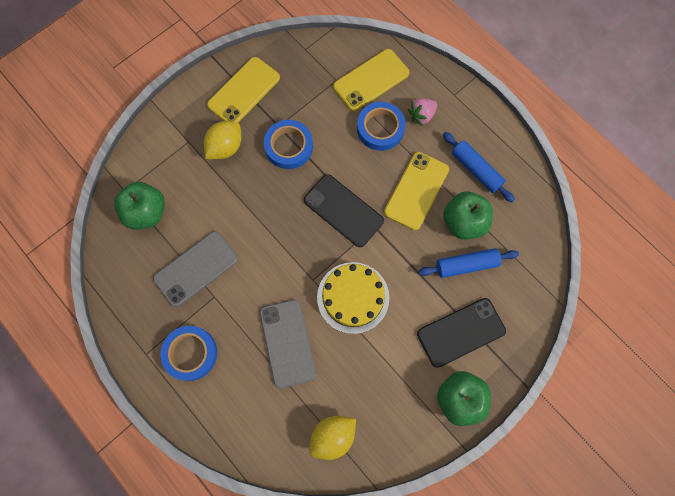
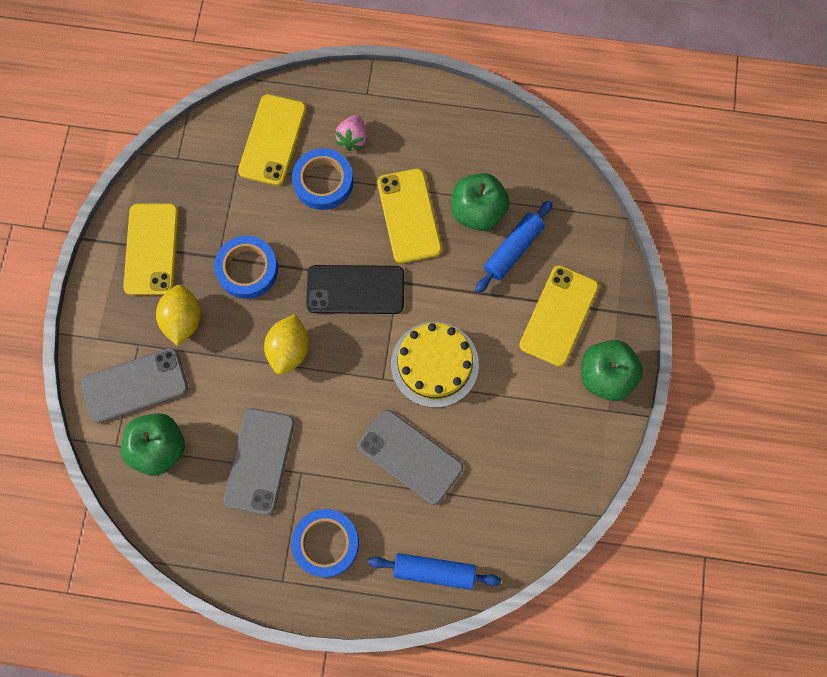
camera: 40 degrees left, 0 degrees up
yellow lemon [309,416,356,460] -> yellow lemon moved to [264,314,309,374]
black phone [417,298,506,368] -> yellow phone [519,265,599,367]
blue rolling pin [443,132,515,202] -> blue rolling pin moved to [368,553,501,590]
none -> grey phone [81,348,188,423]

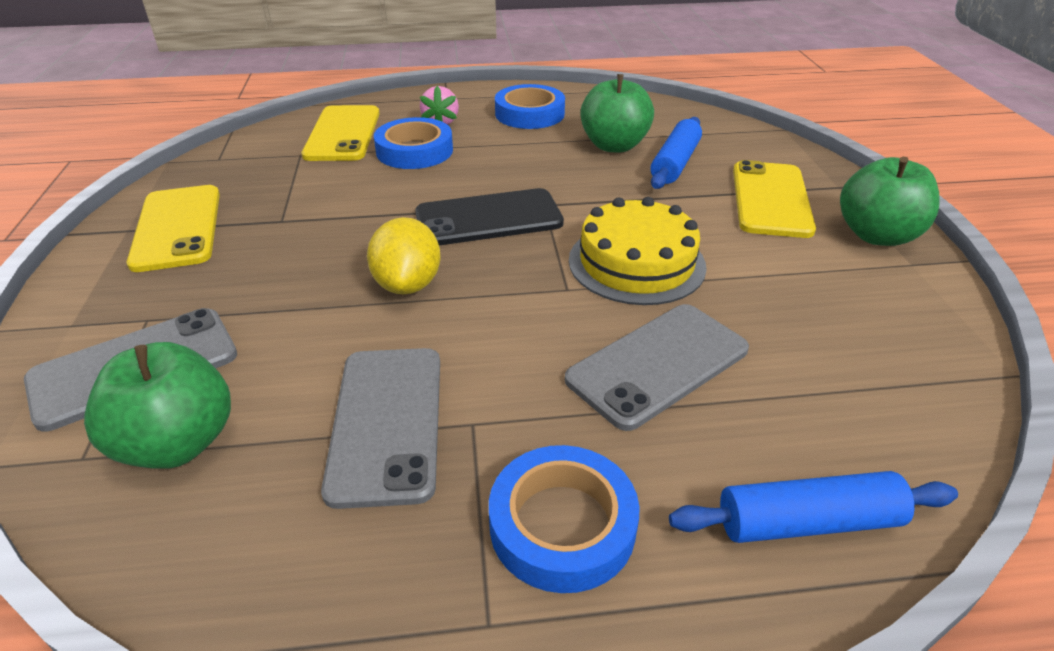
camera: 15 degrees left, 35 degrees down
yellow lemon [156,285,201,346] -> none
blue tape [214,236,278,299] -> blue tape moved to [495,84,565,129]
grey phone [357,409,463,505] -> grey phone turned 60 degrees counterclockwise [565,304,749,431]
yellow phone [377,169,442,263] -> none

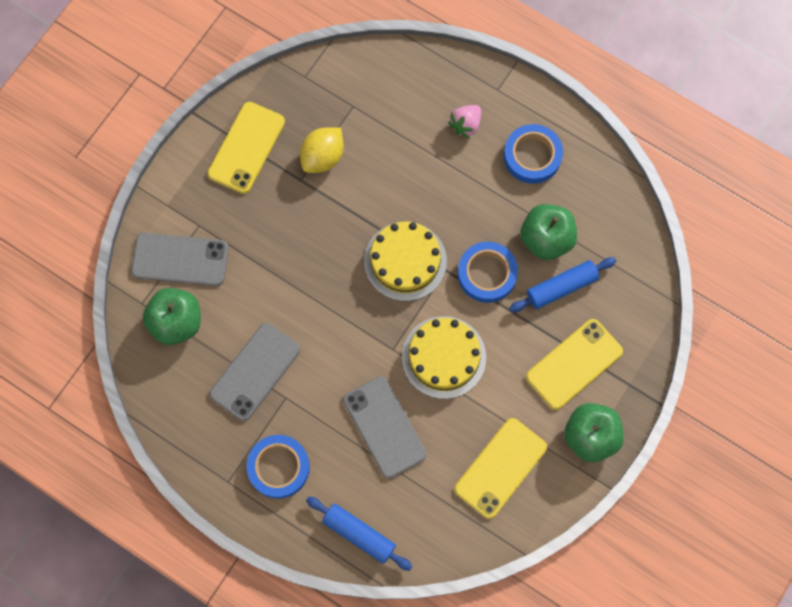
camera: 40 degrees right, 35 degrees up
yellow phone [301,105,380,161] -> yellow phone moved to [454,418,547,519]
yellow lemon [367,217,441,294] -> yellow lemon moved to [300,127,344,173]
blue tape [374,117,453,169] -> blue tape moved to [458,242,518,303]
black phone [415,188,564,245] -> yellow cake [364,222,447,301]
grey phone [565,304,749,431] -> grey phone turned 60 degrees clockwise [343,376,427,479]

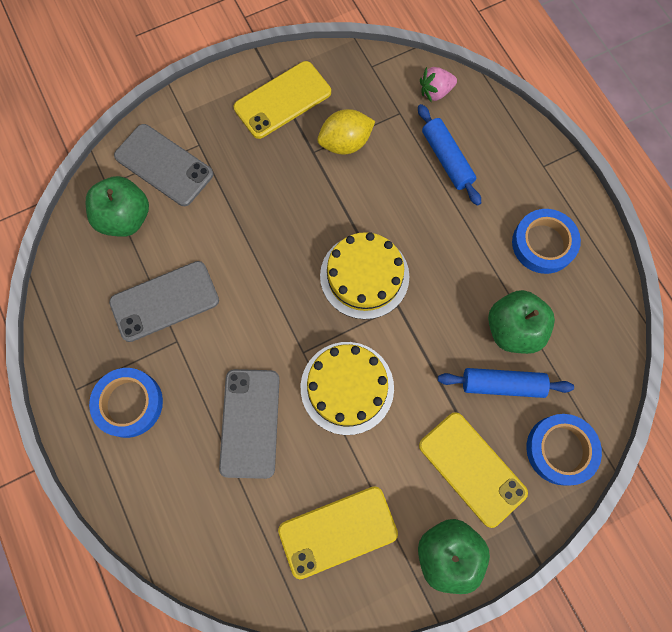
camera: 30 degrees right, 0 degrees up
blue rolling pin [306,497,413,571] -> blue rolling pin moved to [418,104,481,206]
pink strawberry [448,105,481,139] -> pink strawberry moved to [420,67,457,103]
blue tape [458,242,518,303] -> blue tape moved to [526,414,602,485]
yellow phone [526,319,623,410] -> yellow phone turned 60 degrees clockwise [419,412,528,528]

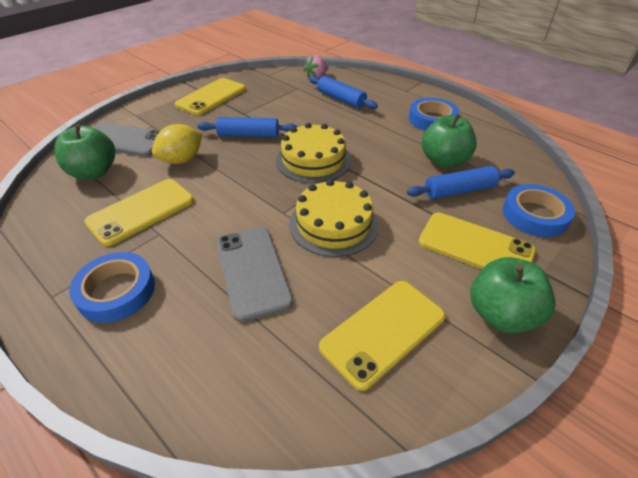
camera: 20 degrees left, 30 degrees down
grey phone [109,261,219,342] -> yellow phone [84,179,194,246]
yellow lemon [317,109,375,154] -> yellow lemon moved to [152,124,202,164]
none -> blue rolling pin [197,117,298,137]

